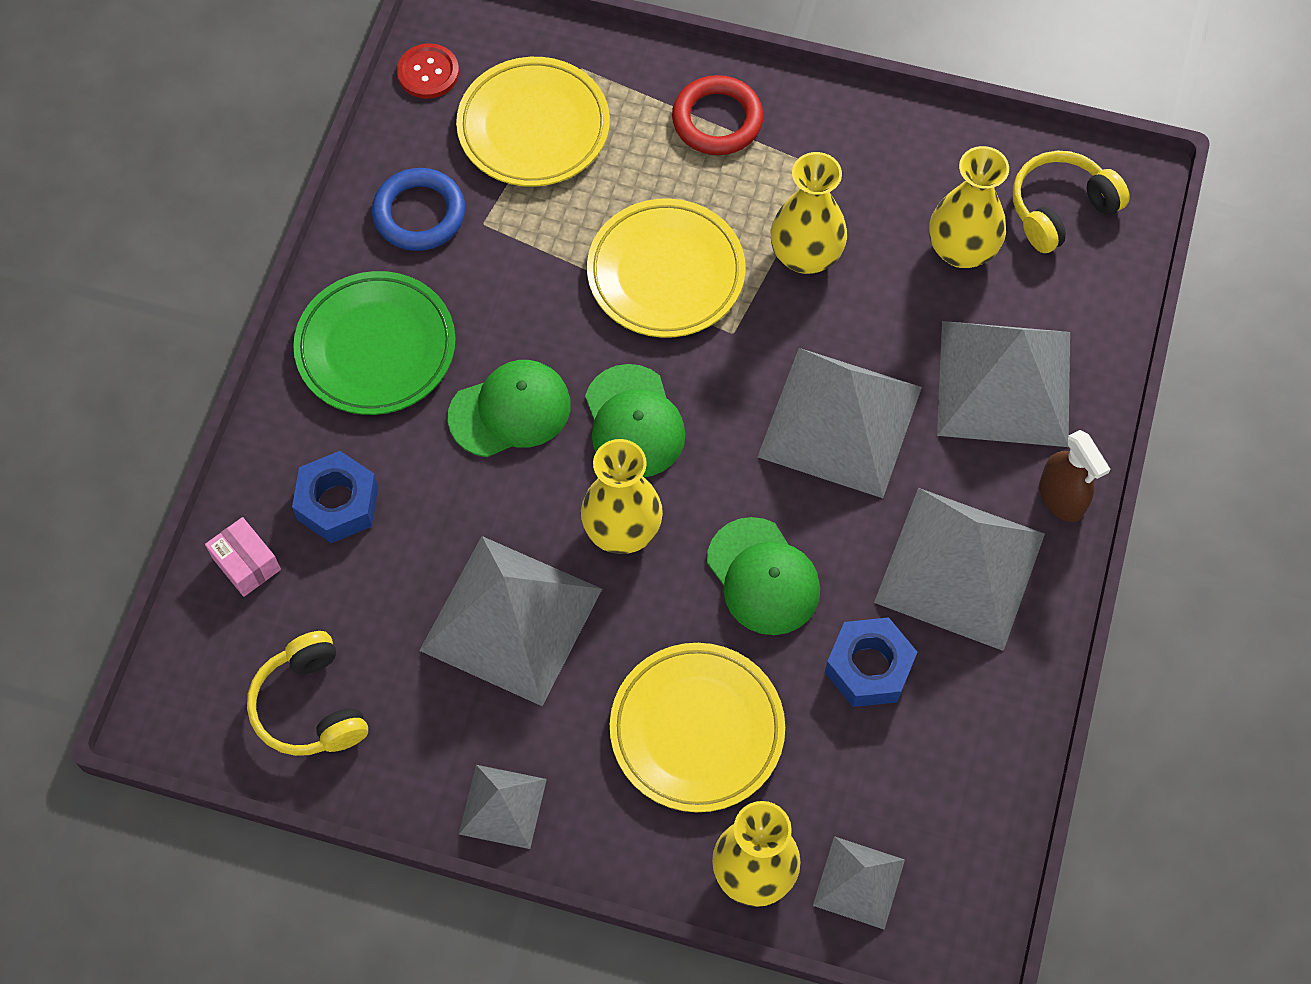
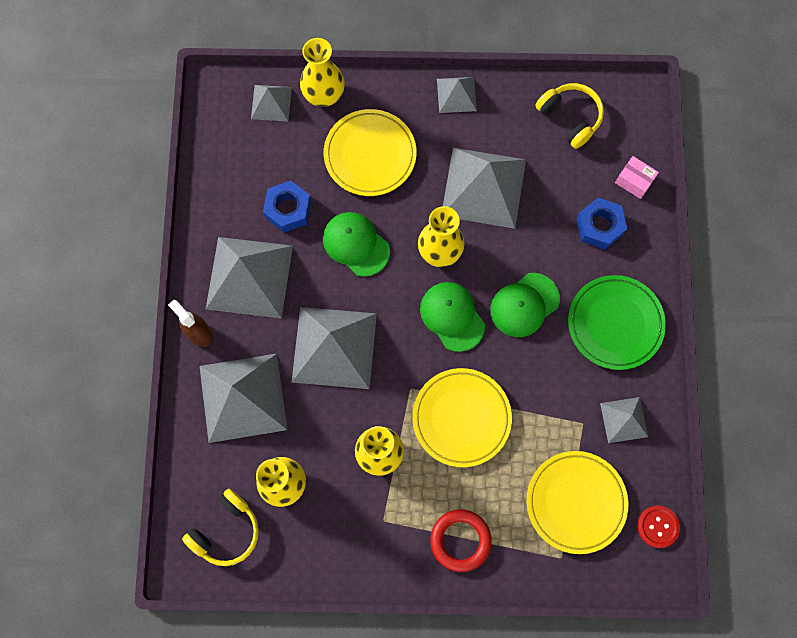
camera: 165 degrees right, 10 degrees up
blue ring [372,168,465,251] -> grey pyramid [600,397,648,443]

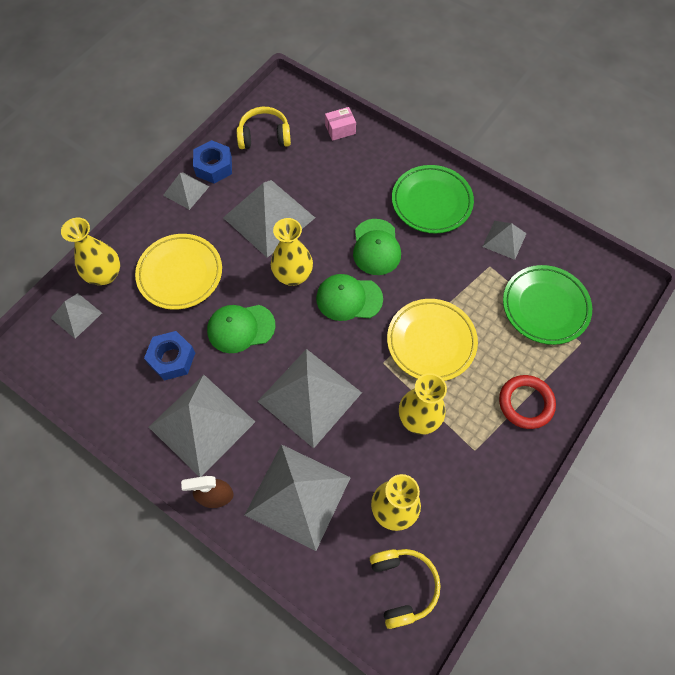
camera: 55 degrees left, 10 degrees down
yellow plate [526,451,628,554] -> green plate [503,265,592,345]
blue nut [576,197,627,250] -> blue nut moved to [193,140,232,184]
red button [637,505,680,548] -> none

